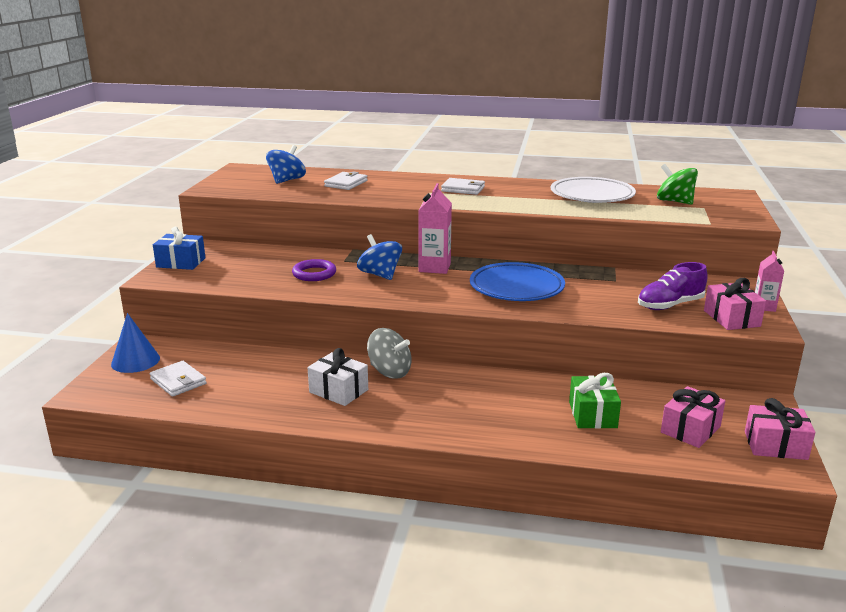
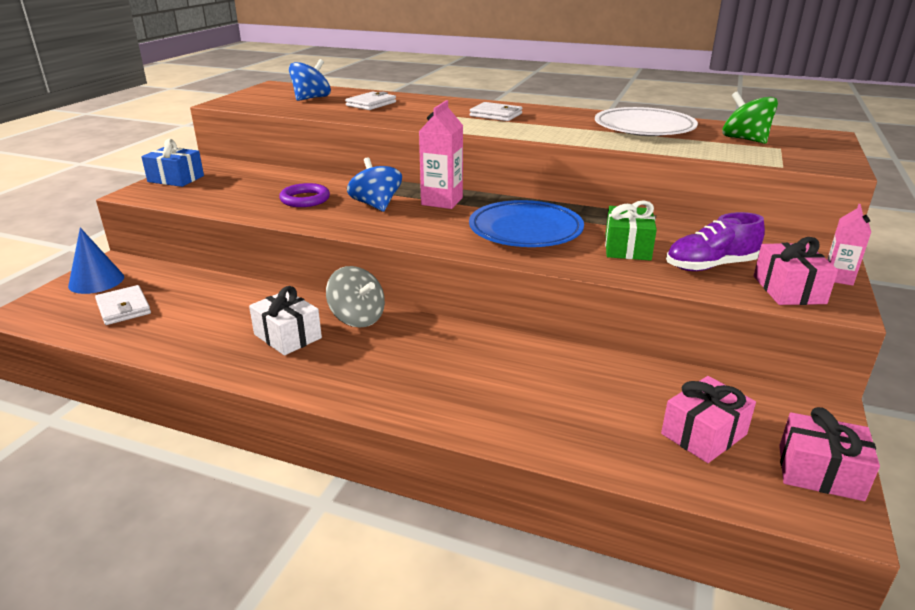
camera: 10 degrees right, 5 degrees up
green gift [569,373,621,429] -> green gift moved to [605,200,657,261]

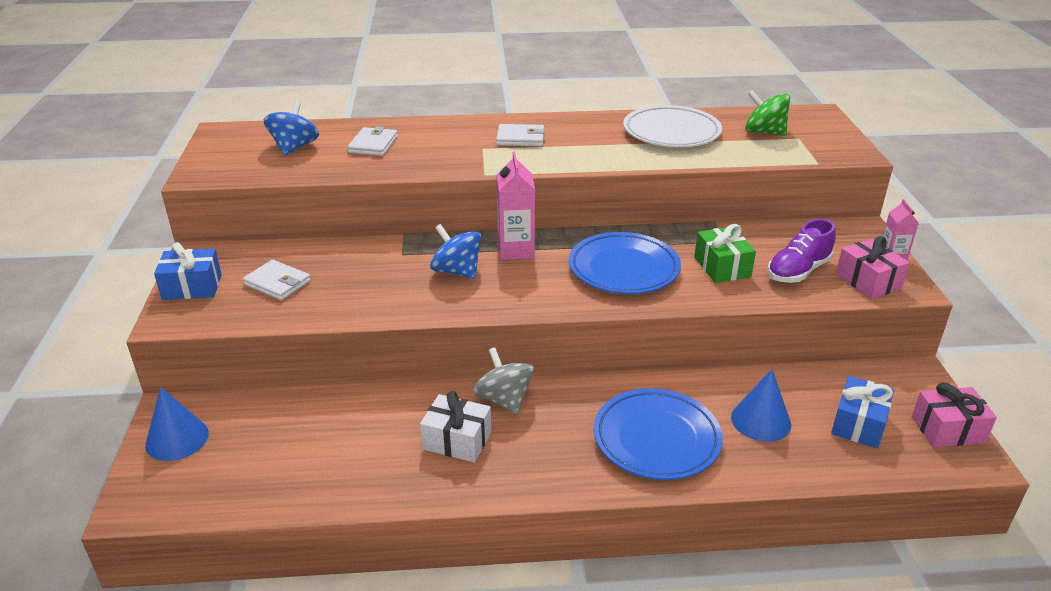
camera: 25 degrees left, 5 degrees up
white wallet [95,285,151,325] -> white wallet moved to [243,260,311,301]
purple ring [279,183,330,207] -> none
grey spinning top [326,266,385,328] -> grey spinning top turned 135 degrees counterclockwise [473,347,534,414]
pink gift [661,376,756,463] -> blue gift [831,376,894,448]
none -> blue plate [594,388,723,480]
none -> blue cone [731,369,791,442]

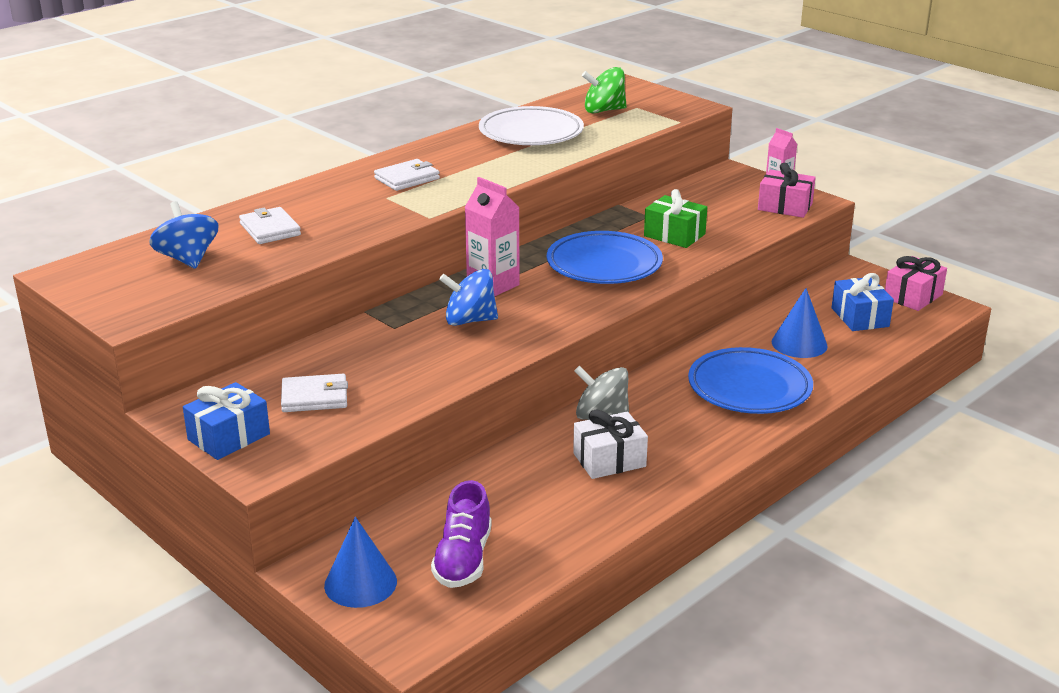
camera: 40 degrees left, 5 degrees down
purple shoe [767,219,836,283] -> purple shoe moved to [431,480,492,588]

